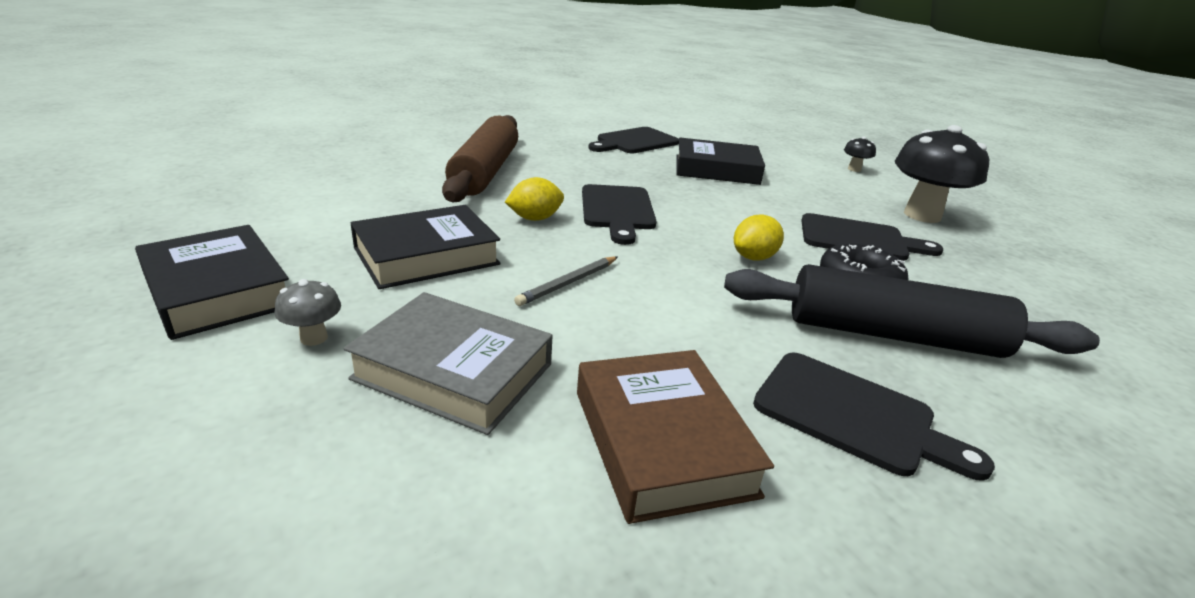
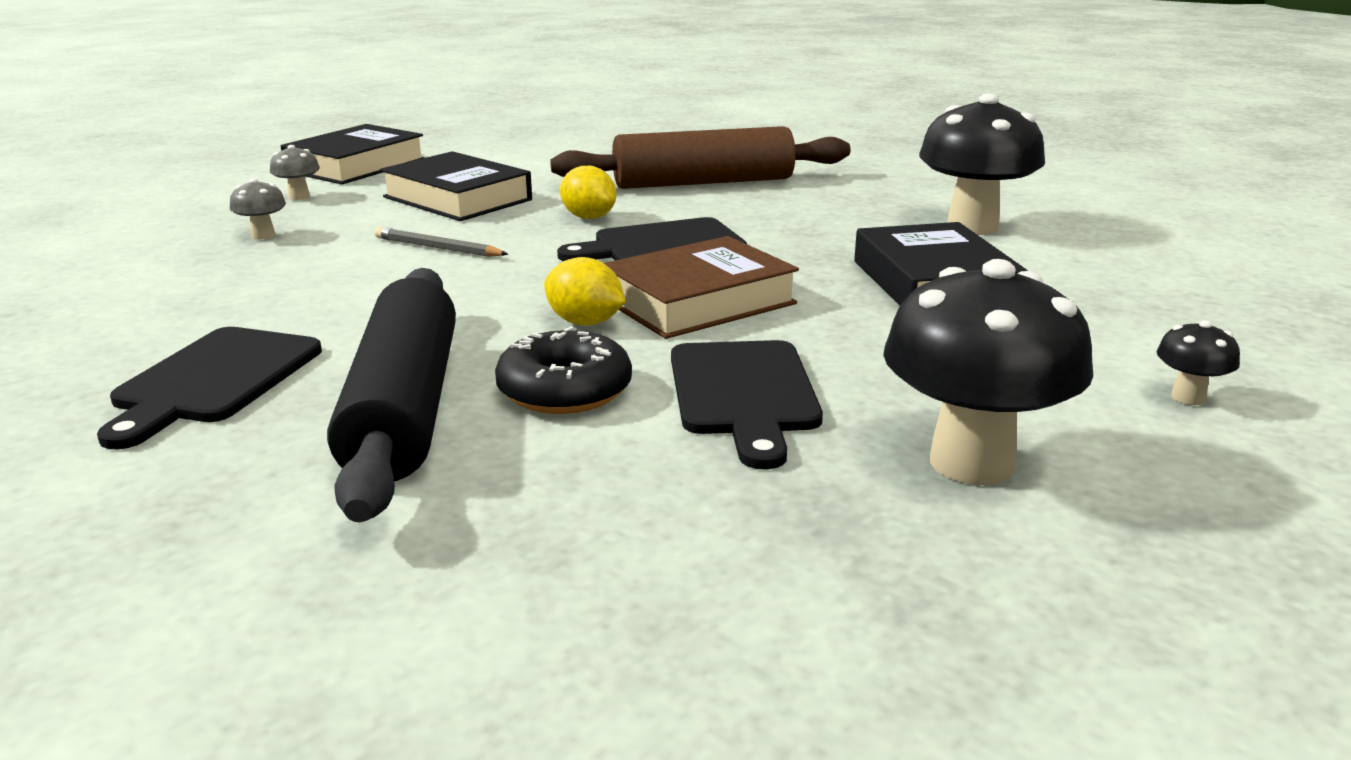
camera: 75 degrees right, 5 degrees down
grey book [344,292,553,435] -> grey mushroom [230,178,286,240]
brown book [577,350,774,524] -> brown book moved to [604,236,799,339]
black cutting board [589,127,679,153] -> black mushroom [919,94,1045,235]

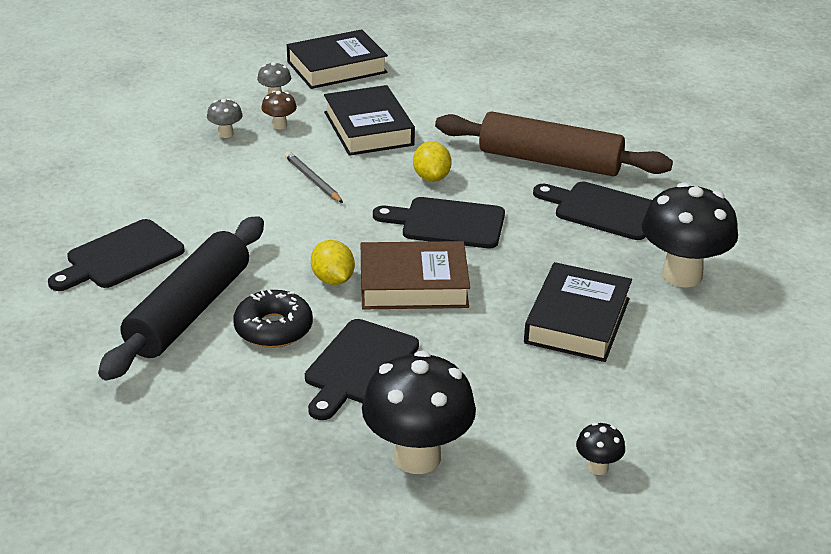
camera: 30 degrees right, 10 degrees up
none -> brown mushroom [261,91,297,129]
none -> black cutting board [533,182,652,240]

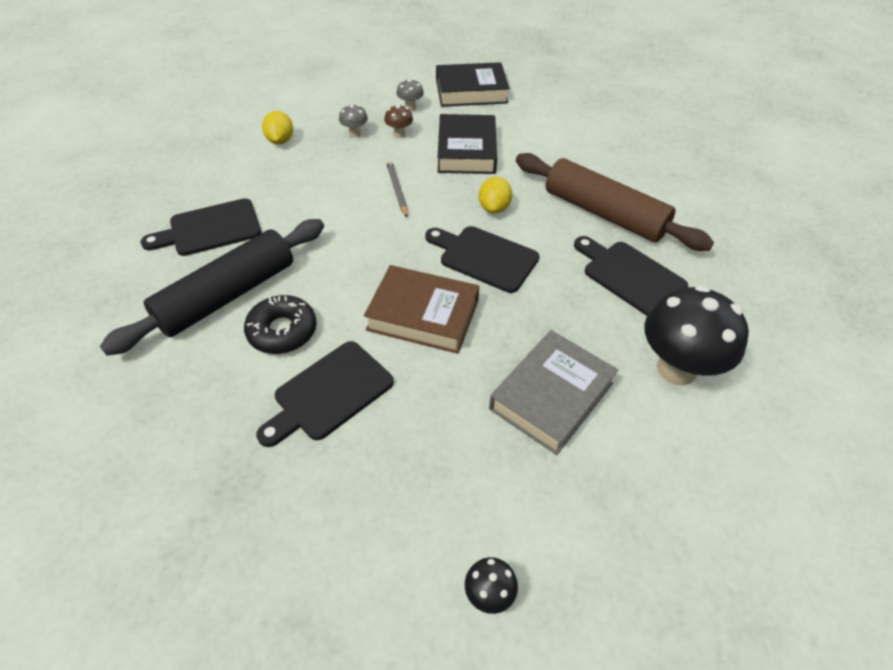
camera: 20 degrees right, 15 degrees up
yellow lemon [311,240,355,285] -> yellow lemon moved to [262,111,293,144]
black mushroom [362,351,476,474] -> none
black book [524,262,632,362] -> grey book [489,330,618,455]

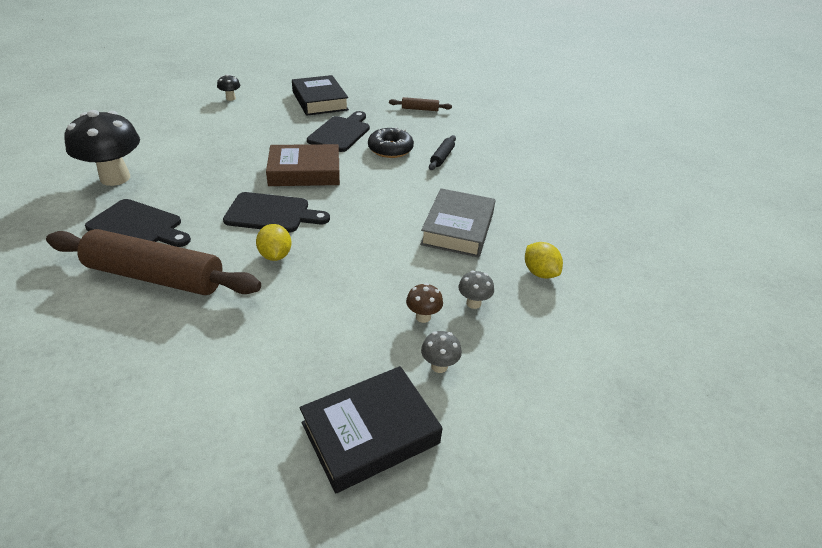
camera: 155 degrees right, 10 degrees down
black rolling pin [100,219,324,355] -> black rolling pin [429,135,456,170], size x0.43
black cutting board [140,198,261,256] -> none
grey pencil [386,160,408,217] -> none
black book [437,114,497,174] -> black book moved to [292,75,349,116]
grey book [489,330,618,455] -> grey book moved to [420,188,495,258]
none -> brown rolling pin [389,97,452,111]

